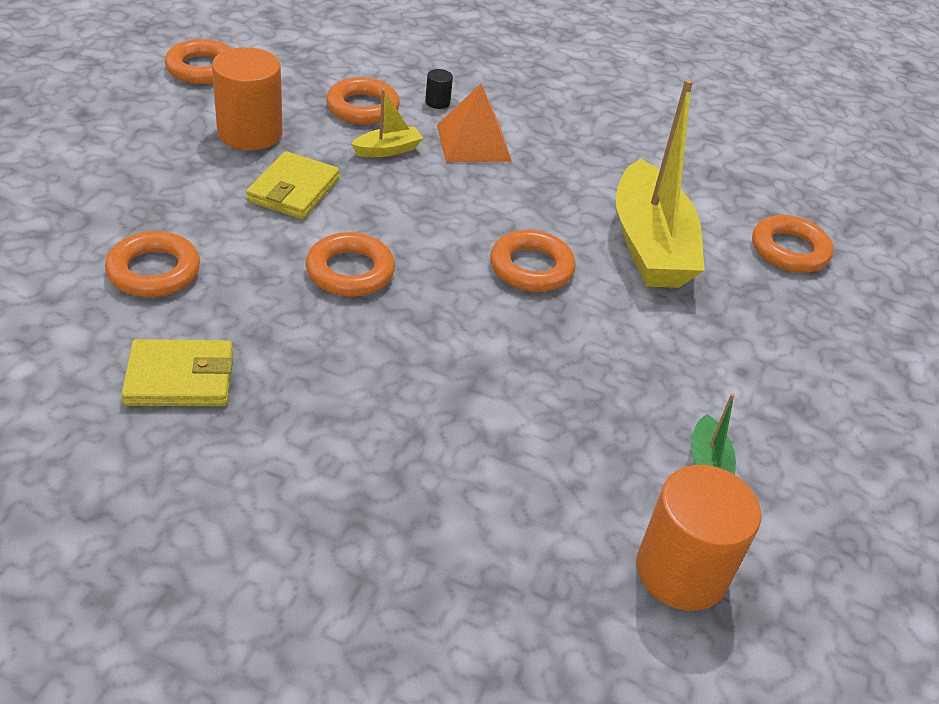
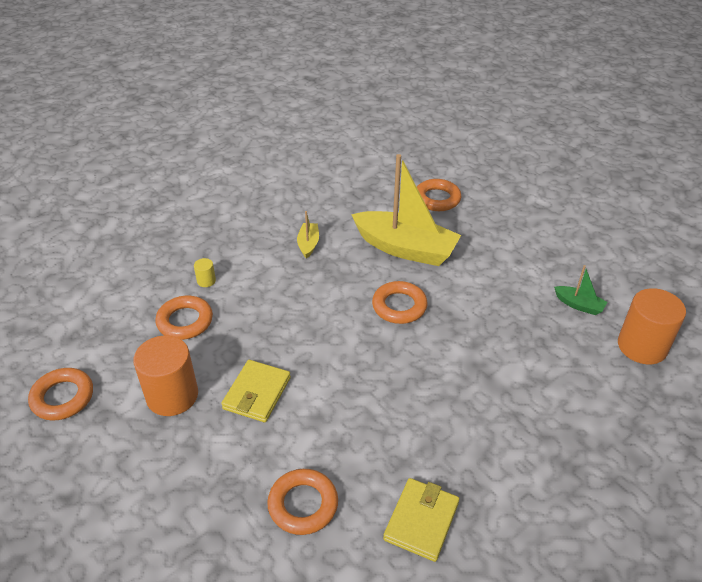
camera: 55 degrees left, 0 degrees up
yellow wallet [246,151,340,219] -> yellow wallet turned 60 degrees clockwise [221,360,291,422]
orange ring [306,232,395,297] -> none
yellow boat [351,89,423,157] -> yellow boat moved to [297,211,319,259]
black cylinder [425,69,453,109] -> yellow cylinder [194,258,216,287]
orange pyramid [437,84,512,162] -> none

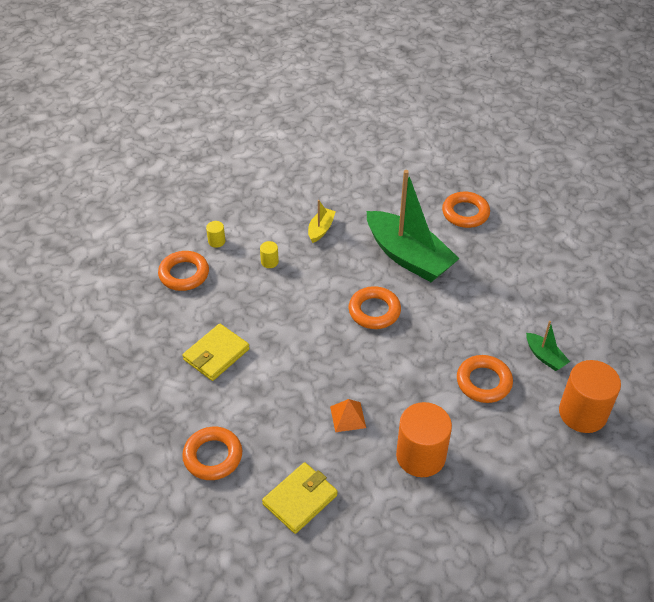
camera: 20 degrees right, 5 degrees up
orange ring [28,368,93,421] -> orange ring moved to [457,355,513,403]
orange cylinder [133,335,198,416] -> orange cylinder moved to [396,402,452,477]
yellow boat [351,154,461,266] -> green boat [367,170,460,282]
none -> yellow cylinder [260,241,279,268]
none -> orange pyramid [330,399,366,432]

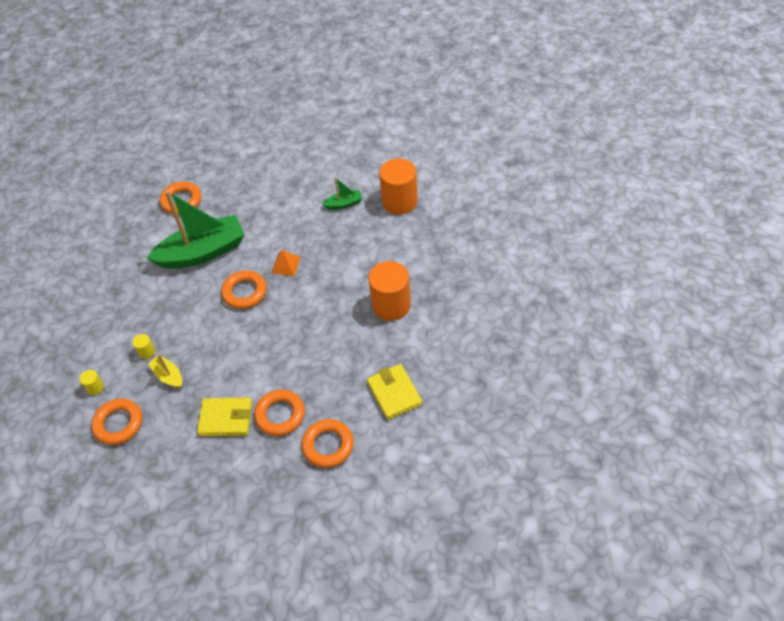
camera: 65 degrees left, 5 degrees up
yellow wallet [182,324,250,381] -> yellow wallet turned 60 degrees counterclockwise [197,398,252,436]
yellow boat [308,200,336,243] -> yellow boat moved to [148,354,182,388]
orange pyramid [330,399,366,432] -> orange pyramid moved to [271,250,301,276]
orange ring [457,355,513,403] -> orange ring moved to [254,390,305,436]

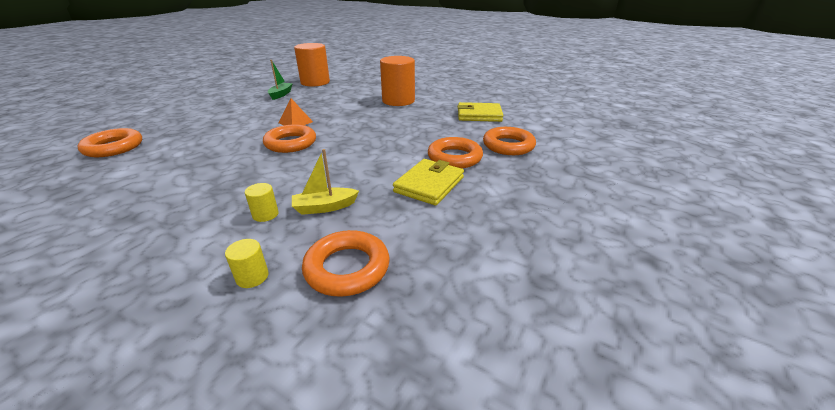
camera: 65 degrees left, 20 degrees down
green boat [147,190,245,269] -> none

